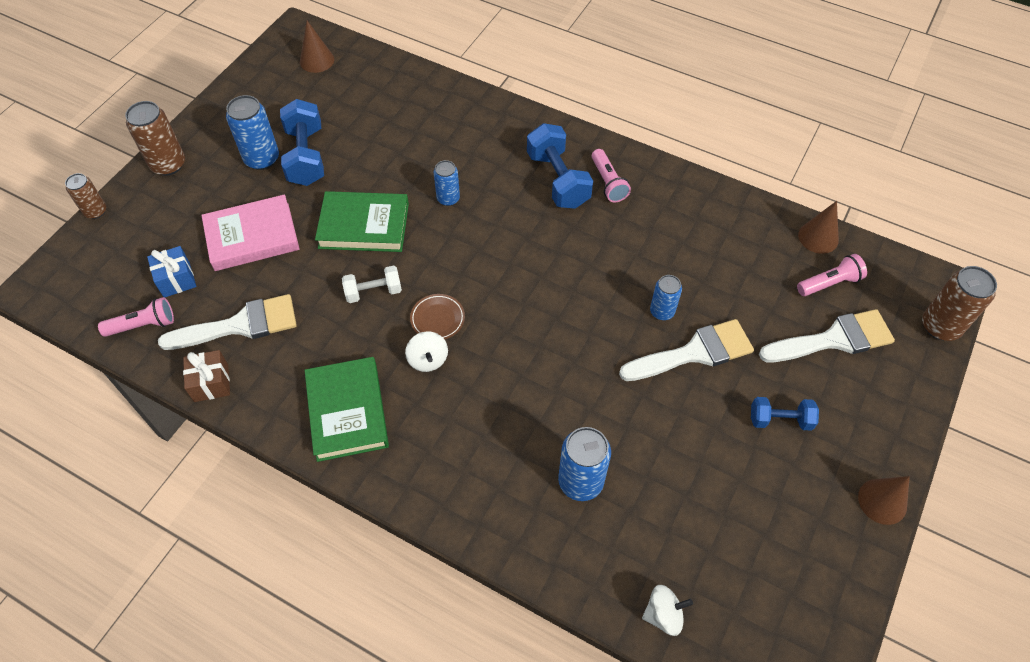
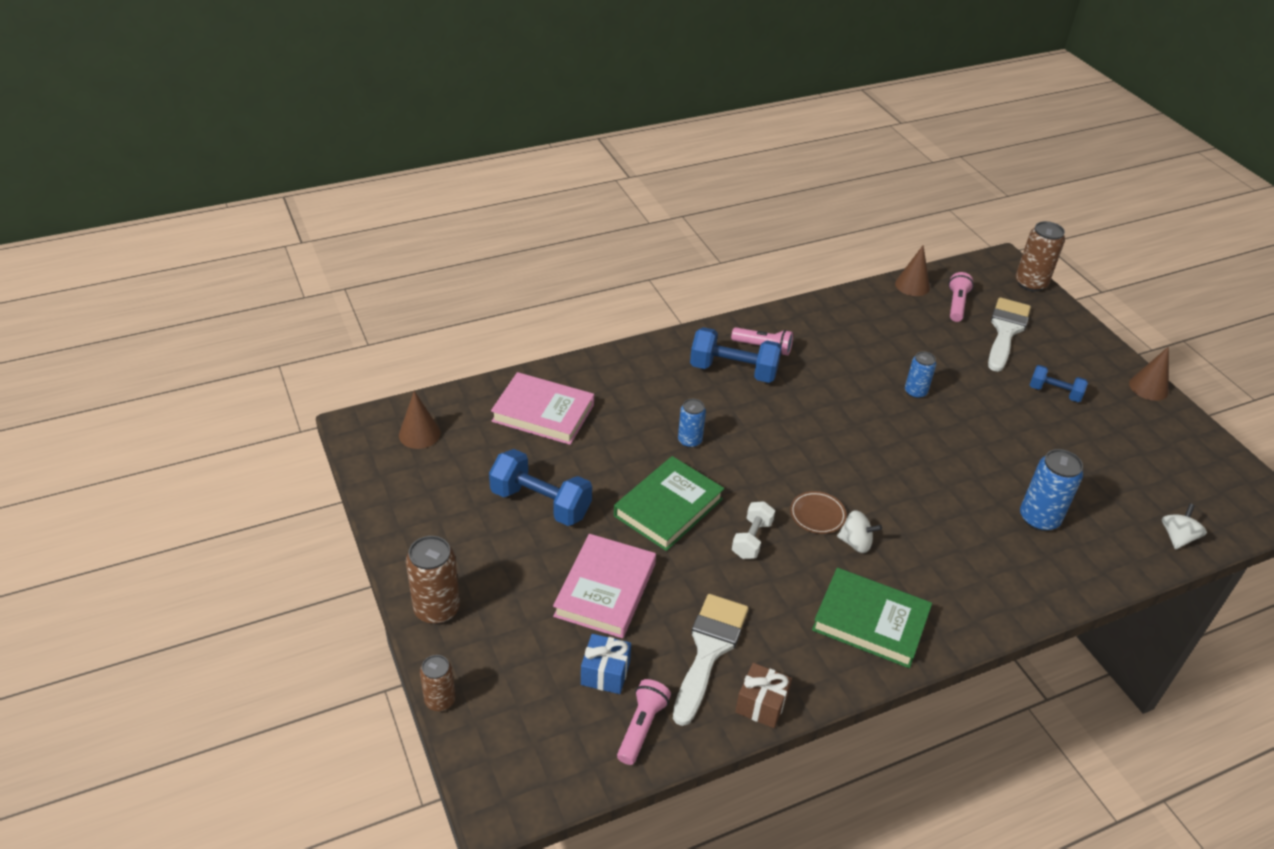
camera: 55 degrees left, 15 degrees down
blue can [226,95,279,170] -> none
white brush [619,319,754,381] -> none
blue dumbbell [751,397,819,431] -> blue dumbbell turned 75 degrees clockwise [1030,365,1088,402]
none -> pink book [491,372,594,445]

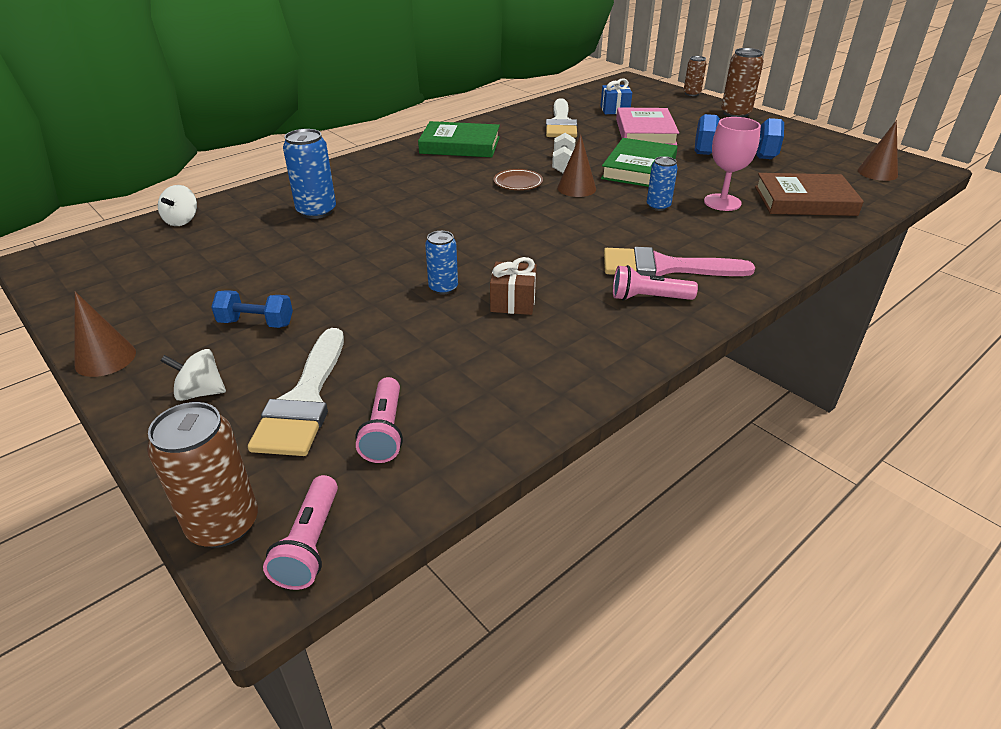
camera: 165 degrees right, 5 degrees down
pink book [491,372,594,445] -> brown book [755,173,864,216]
pink flashlight [617,679,671,765] -> pink flashlight moved to [263,475,338,590]
blue dumbbell [690,327,782,383] -> pink brush [604,247,755,276]
brown gift [735,663,792,728] -> brown gift moved to [490,257,537,315]
white spinning top [837,510,882,553] -> white spinning top moved to [161,349,226,401]
brown cone [895,245,930,296] -> brown cone moved to [557,134,596,197]
none -> pink goblet [704,117,761,211]

